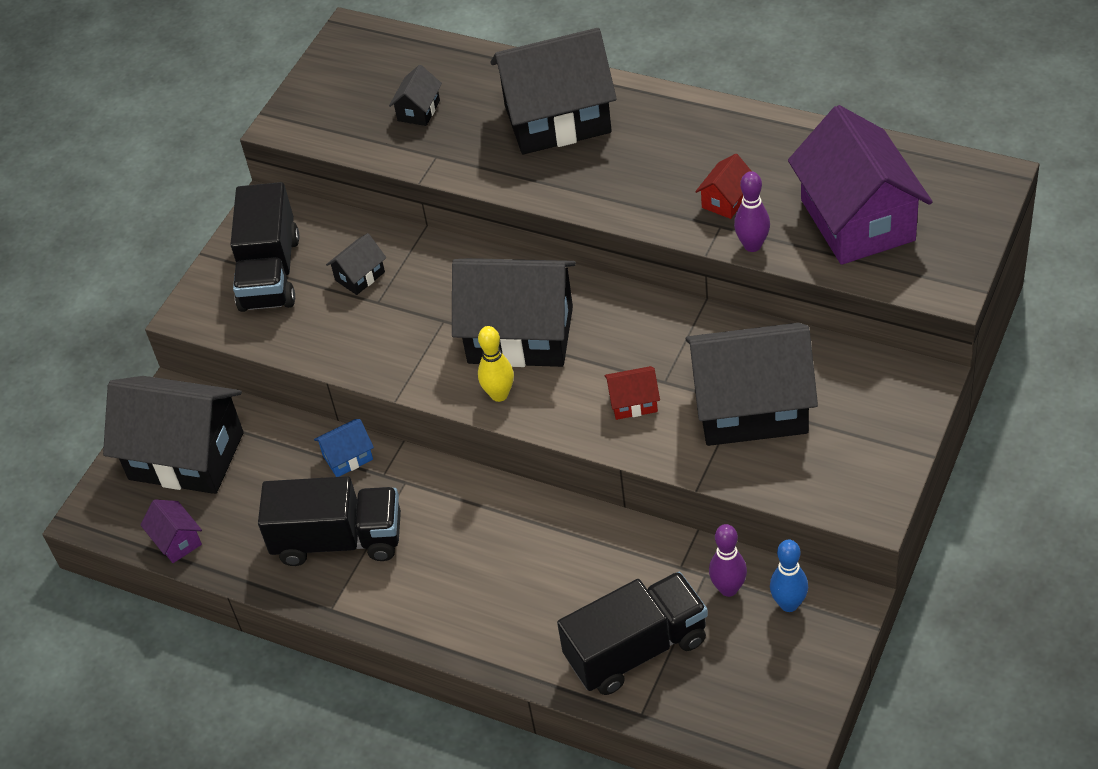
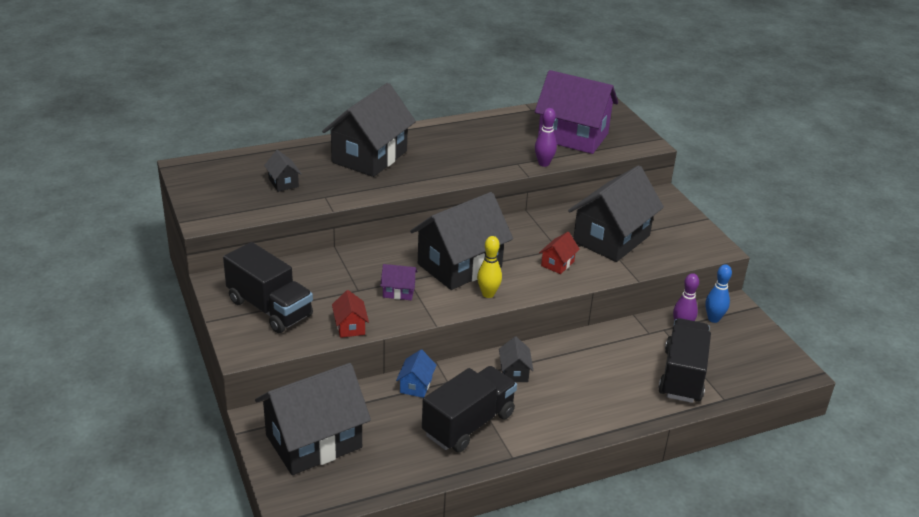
camera: 55 degrees left, 15 degrees down
purple house [141,499,202,563] -> purple house moved to [380,264,418,300]
black house [326,233,386,295] -> black house moved to [499,337,534,382]
red house [695,154,751,219] -> red house moved to [332,290,369,338]

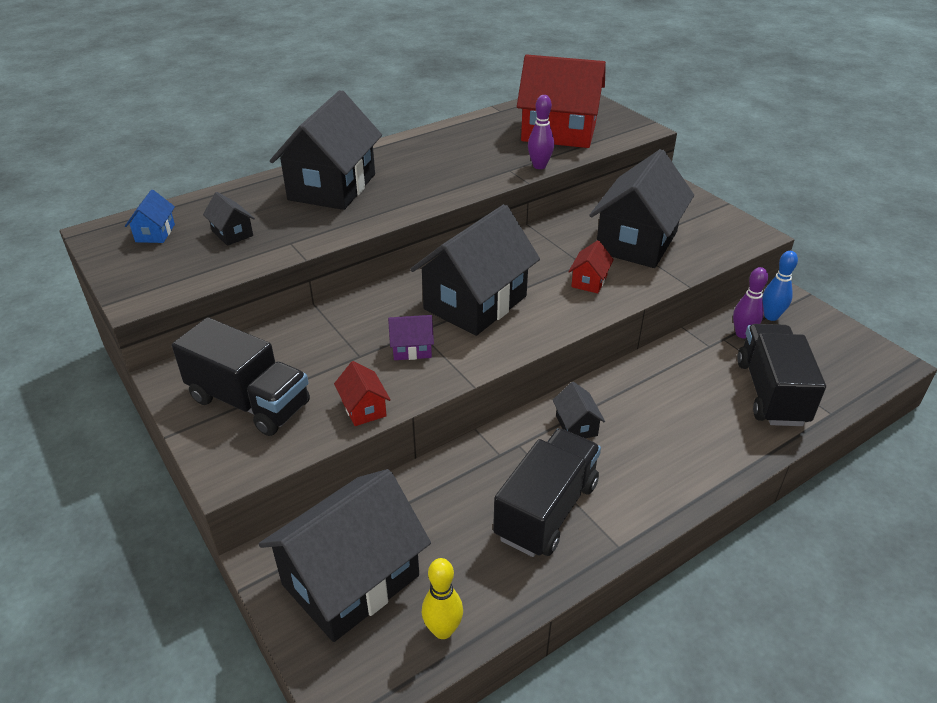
camera: 10 degrees left, 5 degrees up
blue house [396,350,437,398] -> blue house moved to [125,190,175,243]
yellow bowling pin [477,236,502,298] -> yellow bowling pin moved to [422,558,463,639]
purple house [535,70,618,154] -> red house [517,54,606,148]

